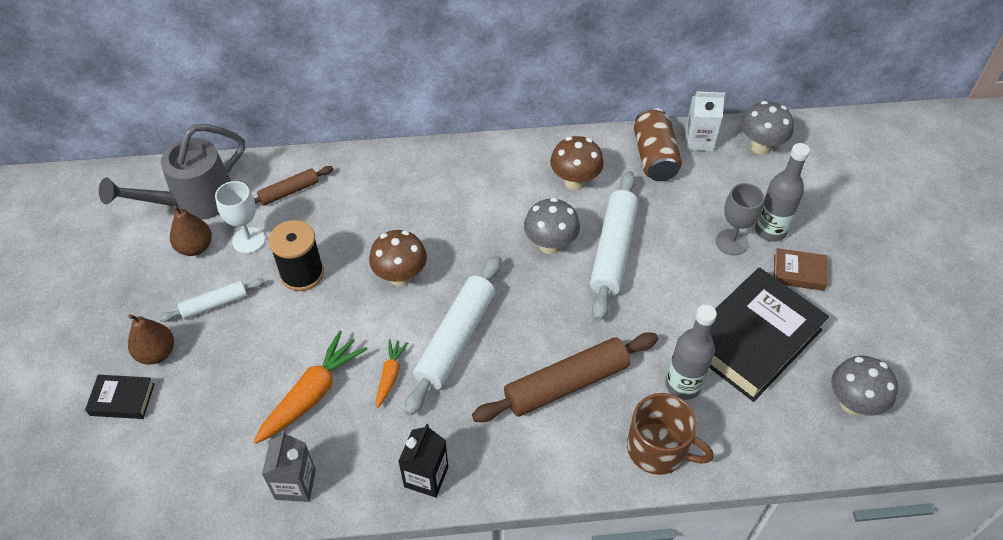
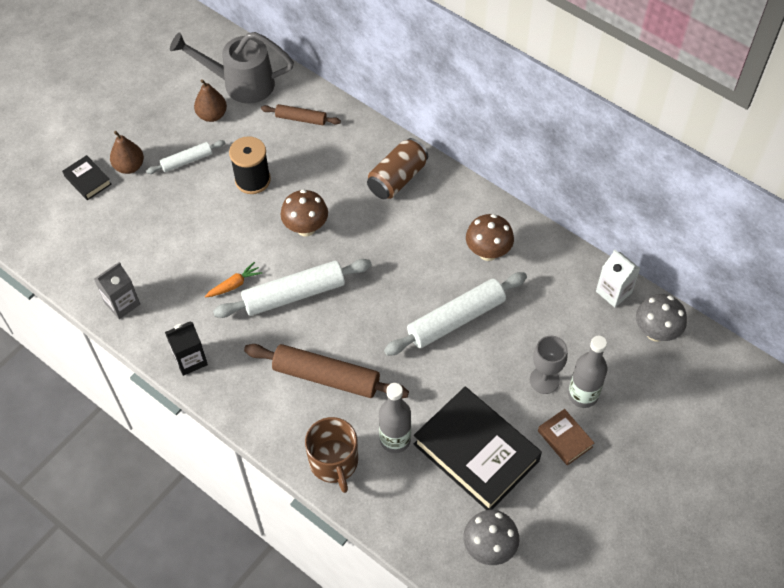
camera: 45 degrees right, 5 degrees up
white rolling pin [159,278,265,322] -> white rolling pin turned 45 degrees counterclockwise [146,140,225,174]
white goblet [215,181,265,253] -> none
orange carrot [254,331,368,444] -> none
grey mushroom [524,198,580,254] -> none
brown can [634,108,682,181] -> brown can moved to [367,138,428,199]
black book [710,267,829,402] -> black book turned 45 degrees clockwise [413,387,542,510]

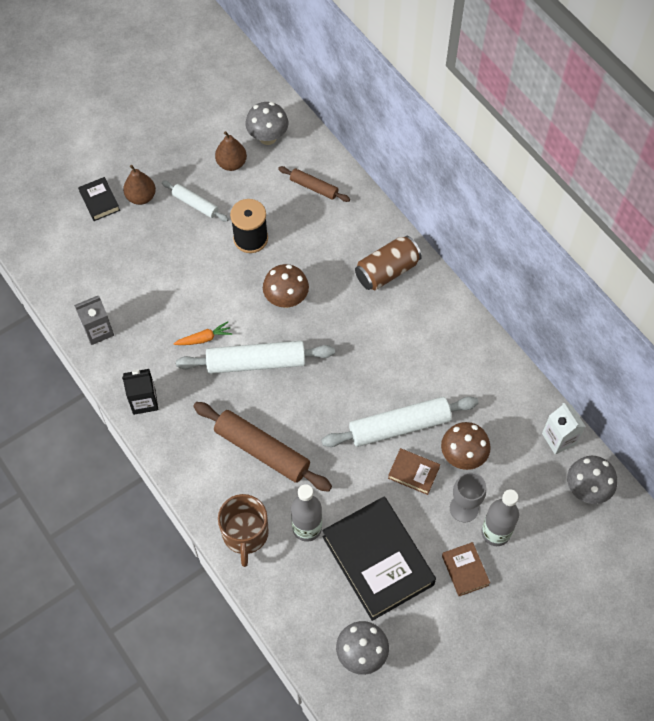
camera: 15 degrees right, 5 degrees up
white rolling pin [146,140,225,174] -> white rolling pin turned 45 degrees clockwise [162,181,229,222]
grey watering can [170,32,294,104] -> grey mushroom [245,102,288,145]
brown mushroom [466,214,514,261] -> brown mushroom moved to [441,422,491,470]
none -> brown book [388,448,440,495]

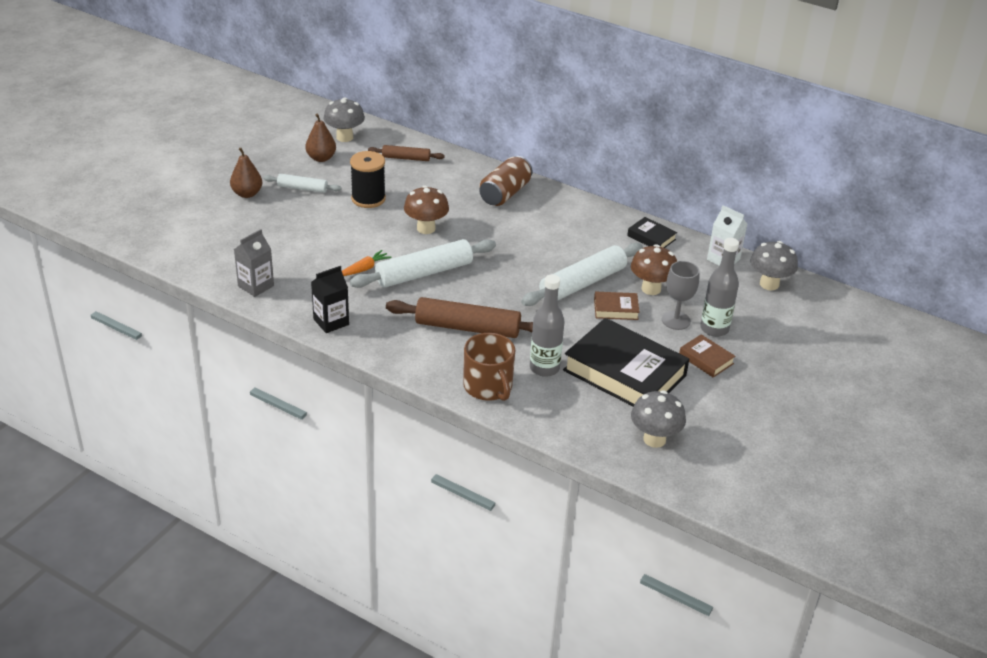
camera: 25 degrees left, 25 degrees down
black book [78,177,120,221] -> black book moved to [627,217,677,248]

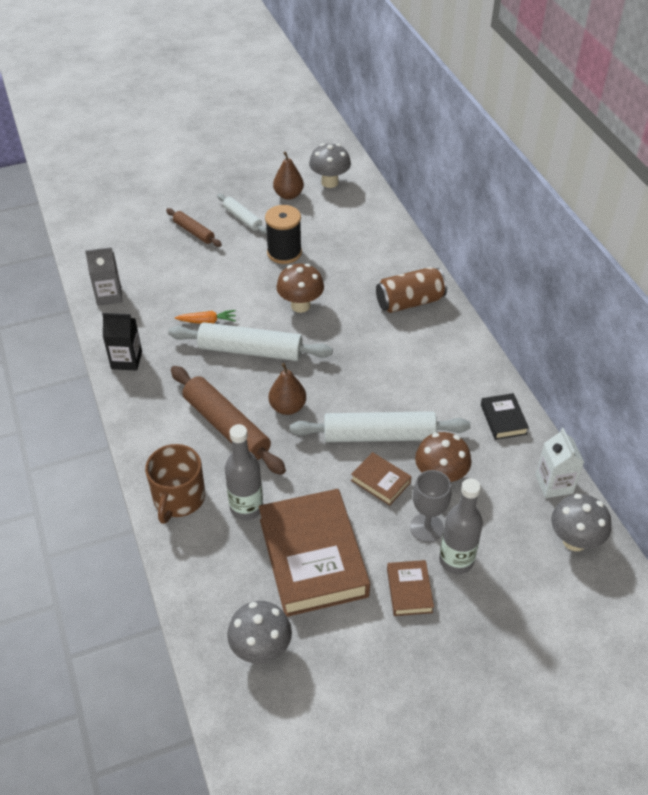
camera: 40 degrees right, 10 degrees up
brown pear [230,147,262,198] -> brown pear moved to [269,363,306,415]
brown rolling pin [368,145,445,161] -> brown rolling pin moved to [166,208,222,247]
black book [563,318,689,407] -> brown book [259,489,370,617]

